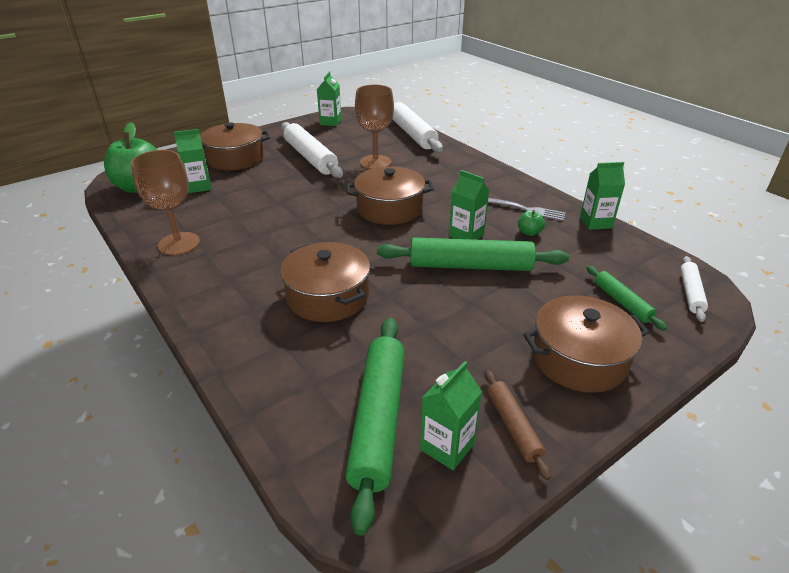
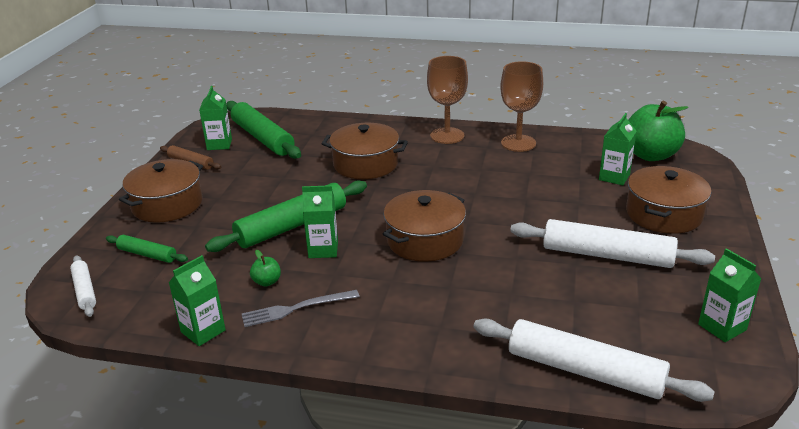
camera: 140 degrees right, 5 degrees down
brown goblet [355,85,394,169] -> brown goblet moved to [427,56,468,144]

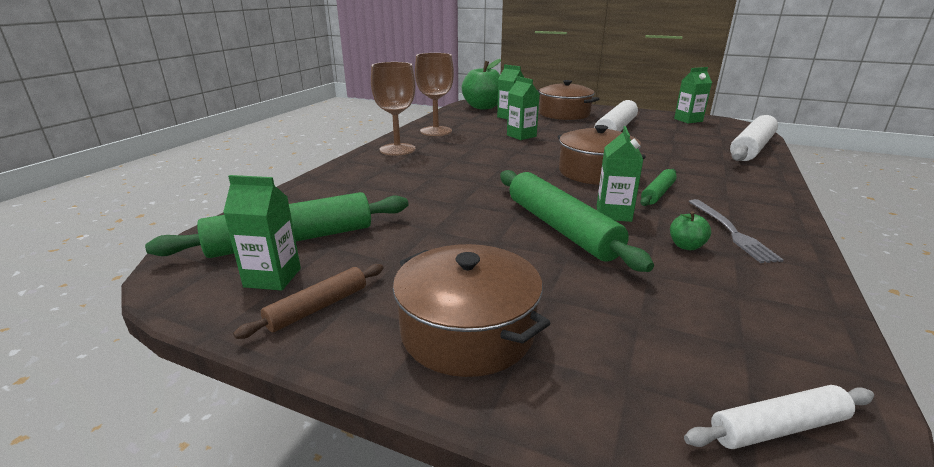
camera: 80 degrees left, 5 degrees down
green rolling pin [106,235,188,263] -> green rolling pin moved to [640,169,677,206]
green carton [168,255,226,346] -> green carton moved to [507,76,540,140]
brown pot [322,123,408,179] -> none

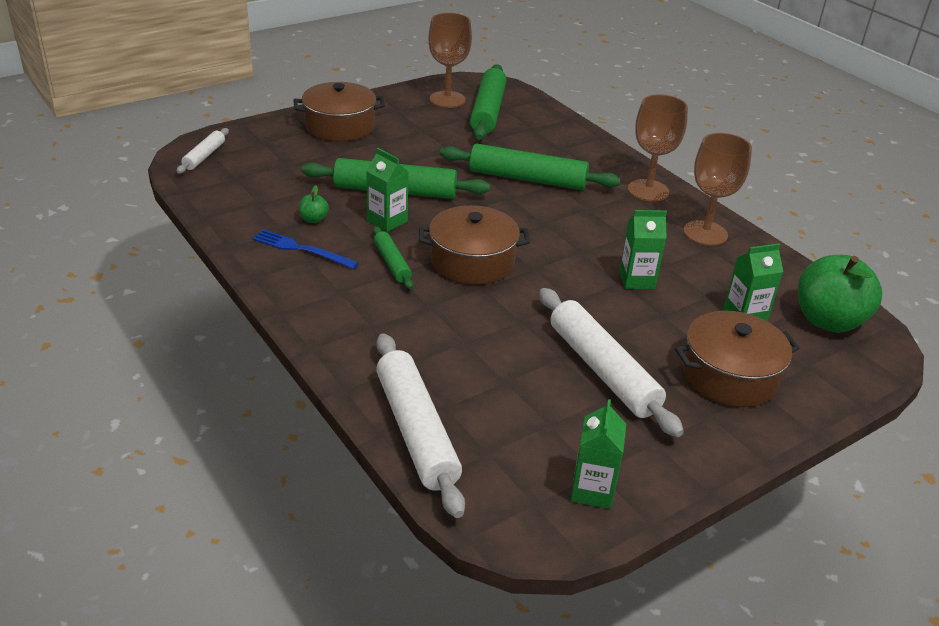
camera: 120 degrees right, 10 degrees up
green carton [223,175,301,291] -> brown goblet [428,13,472,108]
brown rolling pin [233,264,383,339] -> none
grey fork [689,199,783,263] -> blue fork [252,229,359,269]
none -> green rolling pin [440,144,620,190]

